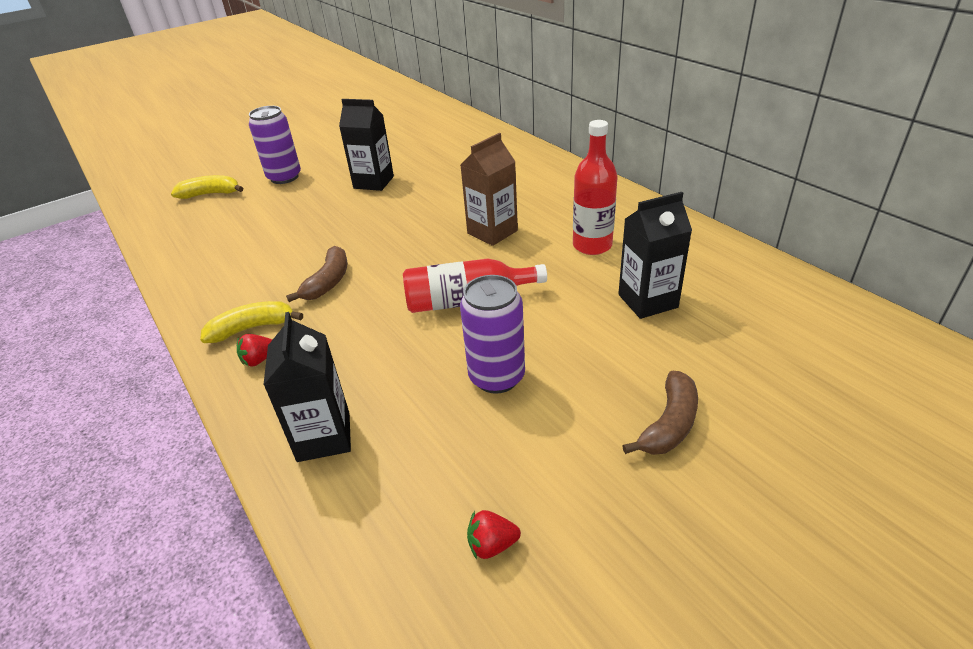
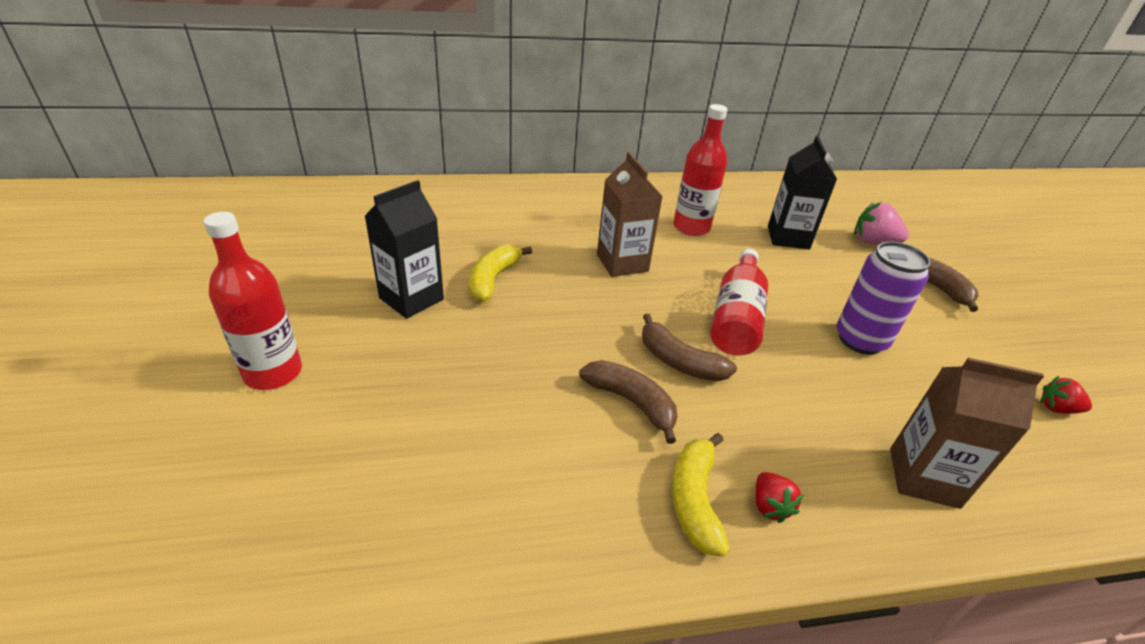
camera: 70 degrees left, 0 degrees up
yellow banana [171,175,243,199] -> yellow banana moved to [469,245,532,302]
purple can [249,106,301,184] -> red bottle [203,212,302,390]
black carton [263,312,351,462] -> brown carton [890,358,1044,509]
red strawberry [467,510,521,559] -> red strawberry turned 90 degrees clockwise [1040,376,1092,414]
none -> brown banana [642,314,737,381]
none -> pink strawberry [854,202,909,244]

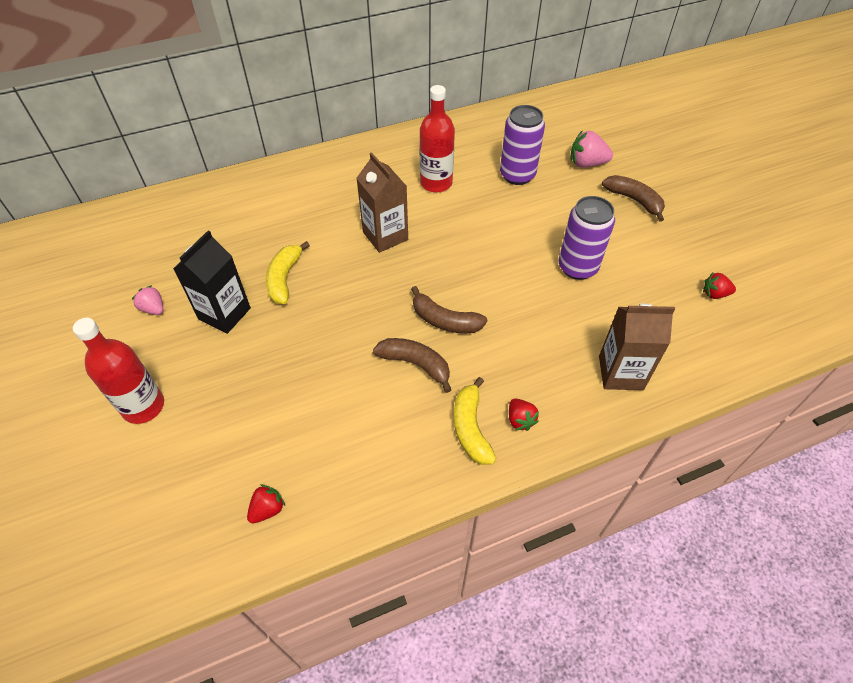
camera: 10 degrees left, 15 degrees up
red bottle [710,249,768,356] -> none
black carton [768,136,837,249] -> purple can [500,105,545,185]
none -> pink strawberry [132,285,163,315]
none -> red strawberry [247,485,285,523]

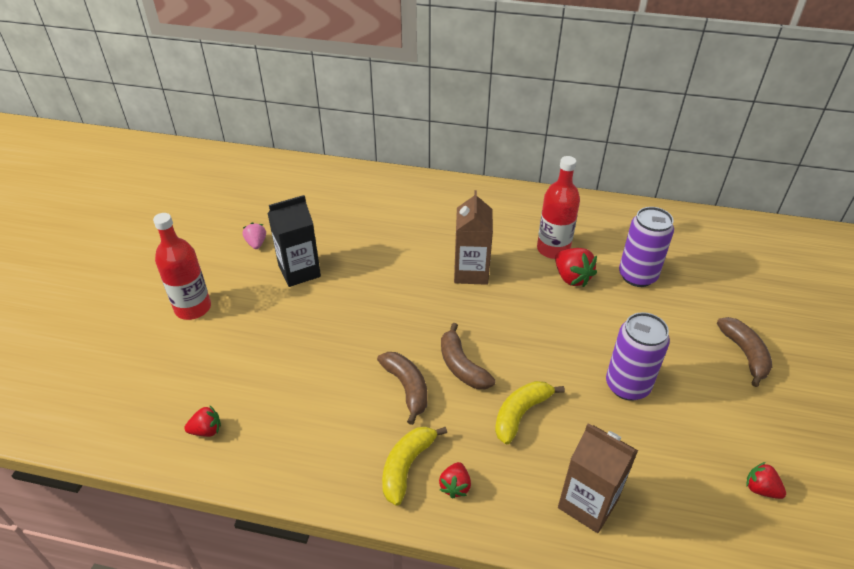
camera: 35 degrees right, 10 degrees down
yellow banana [266,241,310,304] -> yellow banana moved to [495,381,565,444]
pink strawberry [570,131,613,168] -> none
none -> red strawberry [555,248,597,287]

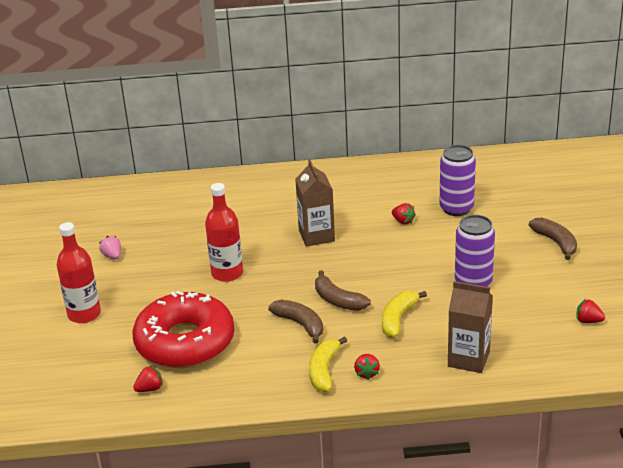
camera: 15 degrees left, 10 degrees down
black carton [267,195,321,287] -> none
red bottle [537,156,580,259] -> red bottle moved to [205,183,243,282]
red strawberry [555,248,597,287] -> red strawberry [392,203,416,225], size x0.63
none -> red donut [132,291,234,368]

